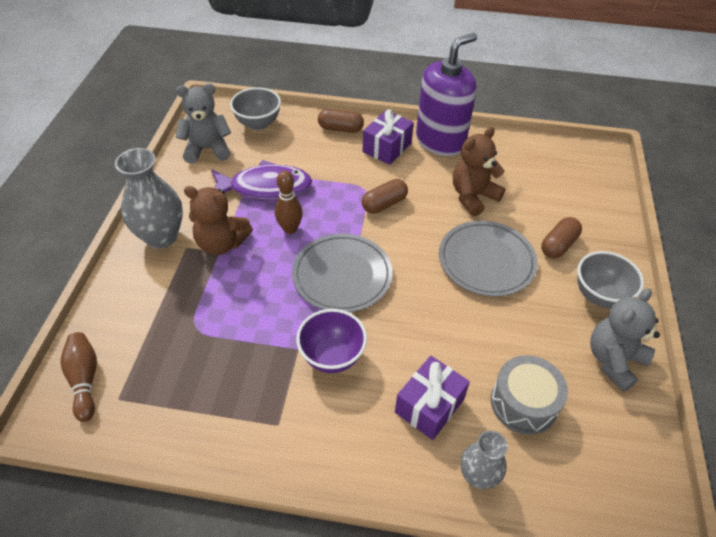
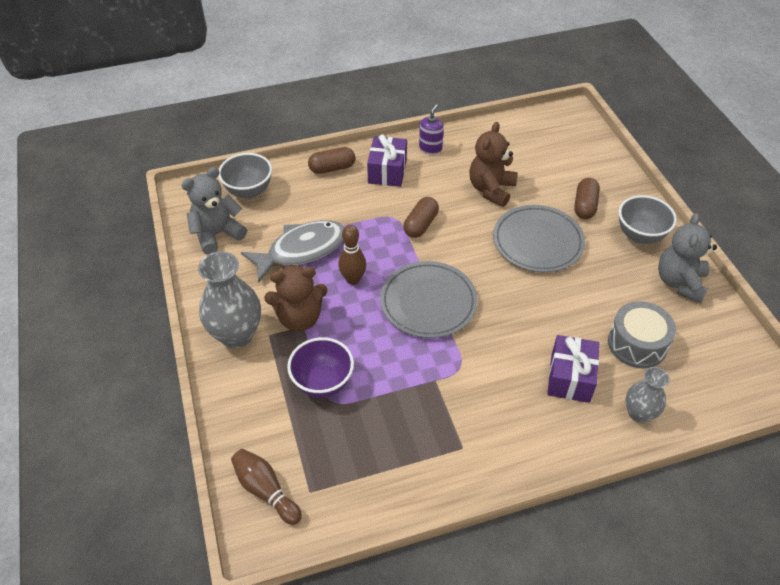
camera: 25 degrees left, 0 degrees up
purple fish [211,160,312,200] -> grey fish [241,220,345,283]
purple bowl [296,309,367,373] -> purple bowl moved to [287,337,354,398]
purple soap dispenser [416,33,477,156] -> purple soap dispenser [419,104,444,155], size x0.44

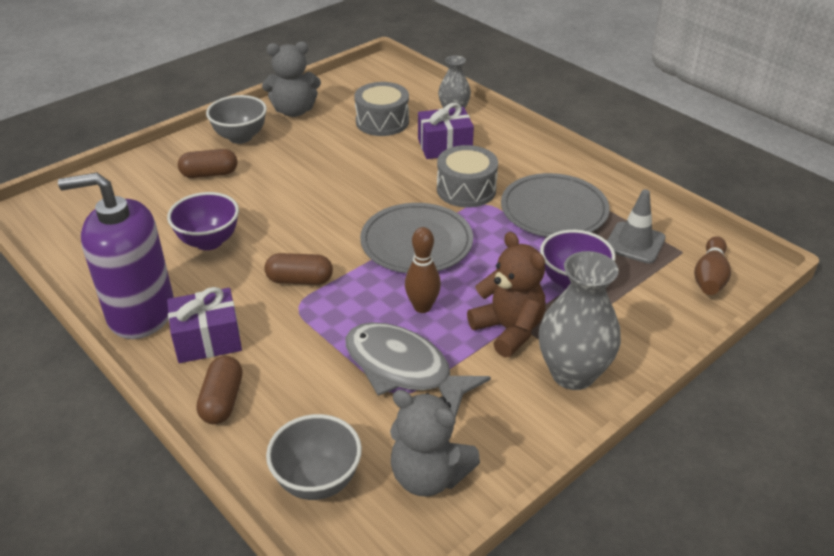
camera: 115 degrees left, 10 degrees down
brown capsule [308,147,355,174] -> brown capsule turned 45 degrees clockwise [196,356,242,424]
purple soap dispenser [419,104,444,155] -> purple soap dispenser [58,173,174,339], size x2.29
brown teddy bear [469,122,517,207] -> purple bowl [167,192,239,250]
grey plate [493,205,585,272] -> grey plate moved to [501,173,610,237]
none -> grey drum [437,145,498,208]
none -> grey traffic cone [607,189,666,264]

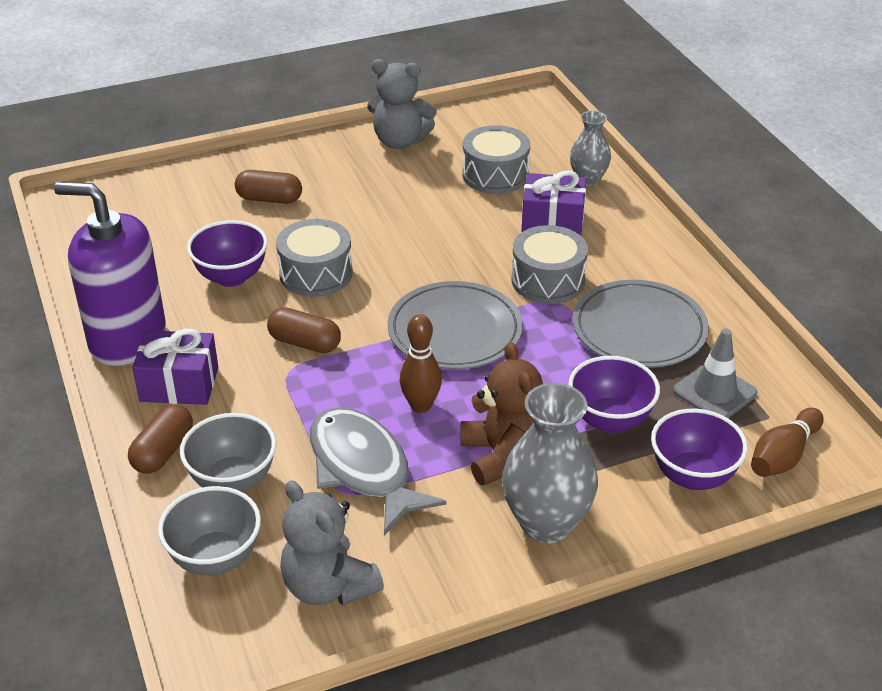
camera: 20 degrees right, 0 degrees up
grey bowl [206,95,267,144] -> grey bowl moved to [180,413,276,492]
none -> grey drum [276,219,353,297]
none -> purple bowl [651,409,748,490]

